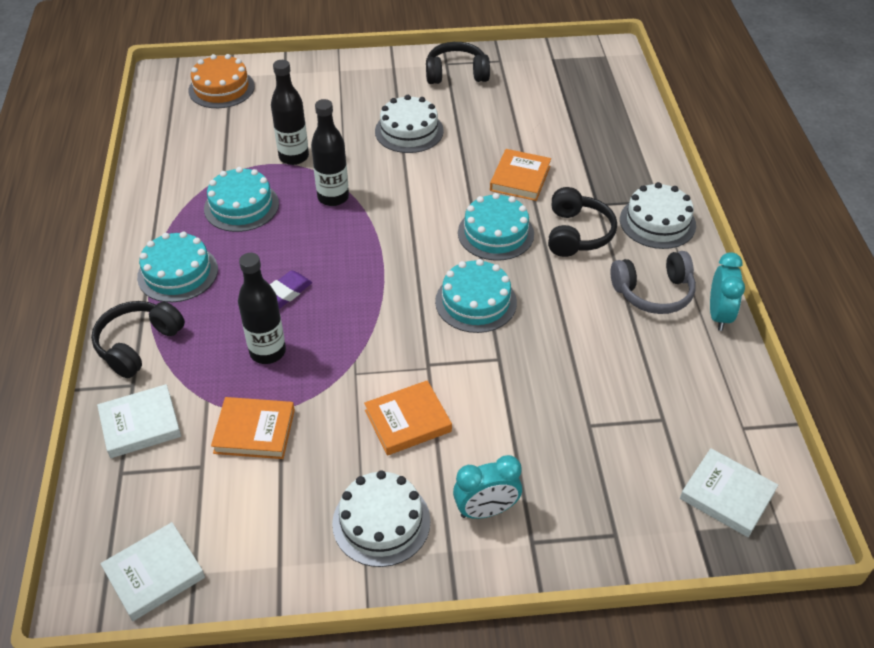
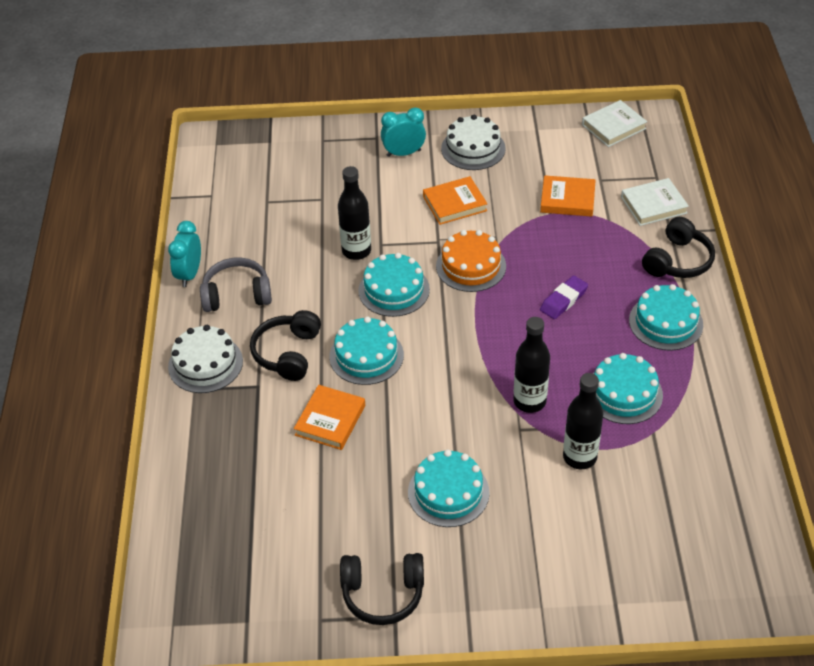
camera: 175 degrees left, 0 degrees up
orange cake [188,54,255,108] -> orange cake moved to [436,230,506,292]
black bottle [238,253,286,364] -> black bottle moved to [338,166,371,260]
white cake [375,95,444,153] -> turquoise cake [408,449,490,527]
white book [680,448,778,537] -> none

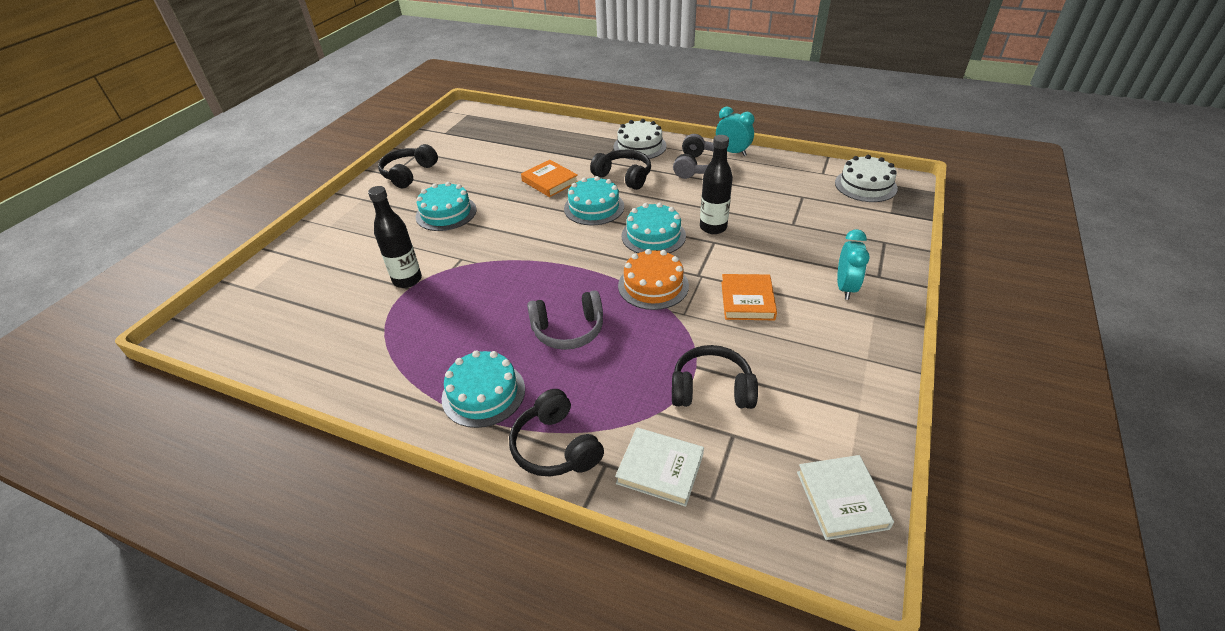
camera: 115 degrees right, 5 degrees down
white cake [441,115,506,170] -> white cake moved to [835,155,898,202]
black bottle [513,317,550,413] -> none
orange book [540,175,596,217] -> black headphones [672,345,758,409]
purple eraser [540,275,588,319] -> grey headphones [527,290,603,350]
turquoise cake [593,353,663,424] -> none
white book [621,178,689,226] -> white book turned 75 degrees counterclockwise [615,427,704,507]

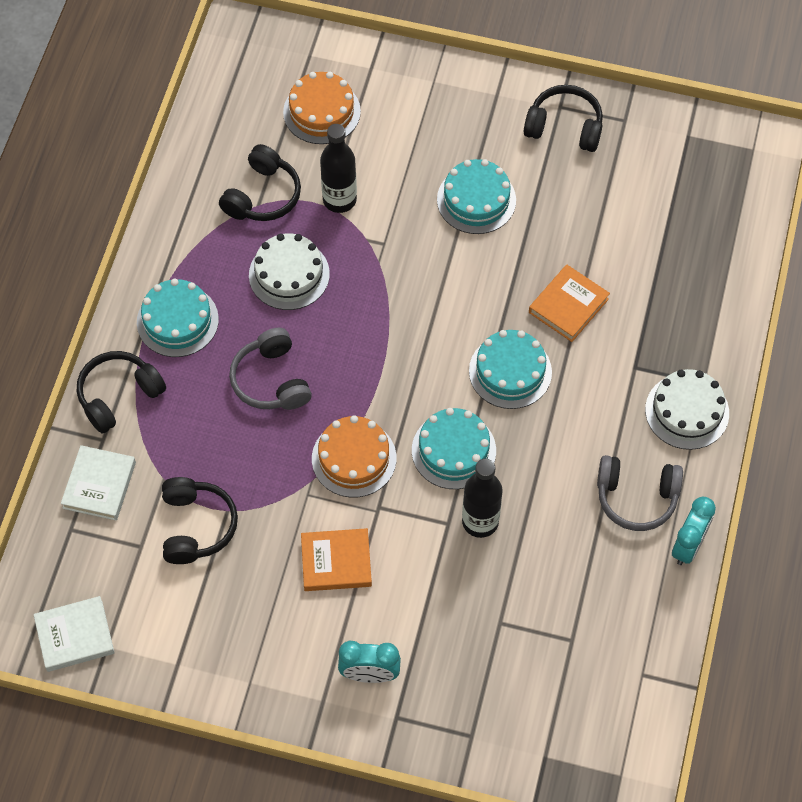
camera: 80 degrees right, 20 degrees up
black headphones [590,150,651,190] -> black headphones moved to [219,144,301,221]
white cake [835,155,898,202] -> white cake moved to [249,233,330,310]
none -> orange cake [283,72,361,144]

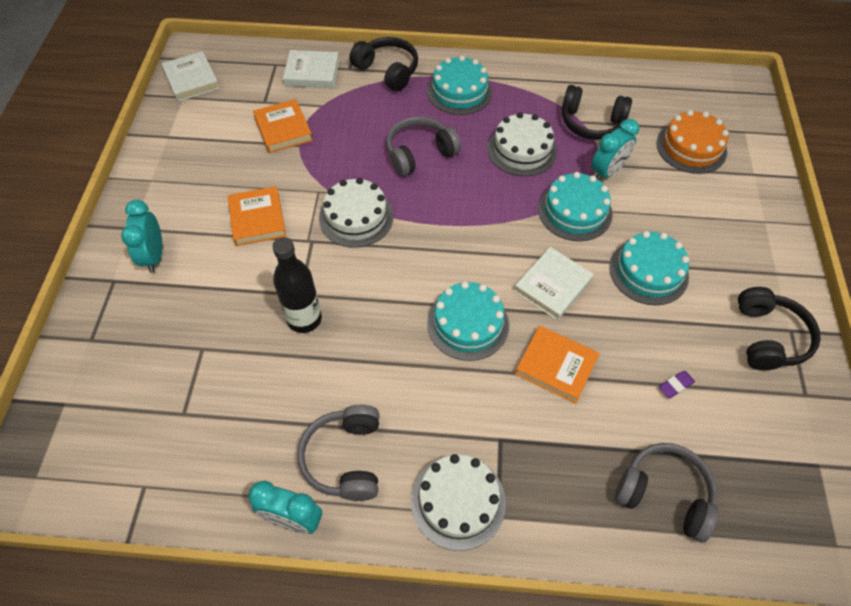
camera: 80 degrees right, 5 degrees down
black headphones [162,477,238,564] -> orange book [253,99,313,153]
orange cake [312,415,396,498] -> white cake [319,178,393,248]
black bottle [320,124,357,213] -> turquoise clock [591,119,639,180]
turquoise cake [412,408,496,489] -> turquoise cake moved to [538,172,613,241]
none -> white book [514,247,594,320]
none -> grey headphones [615,443,719,543]
none -> purple eraser [659,371,695,398]

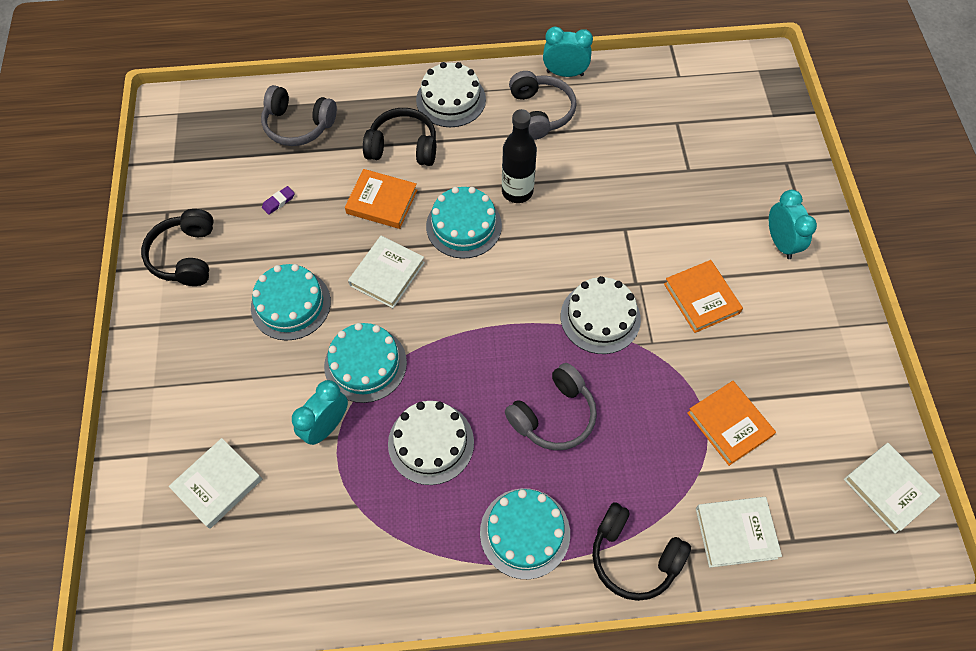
camera: 170 degrees right, 5 degrees up
black bottle [272,237,322,333] -> black bottle moved to [502,109,537,203]
black headphones [562,85,632,140] -> black headphones moved to [363,108,436,166]
orange cake [656,110,729,174] -> white book [169,438,262,529]

